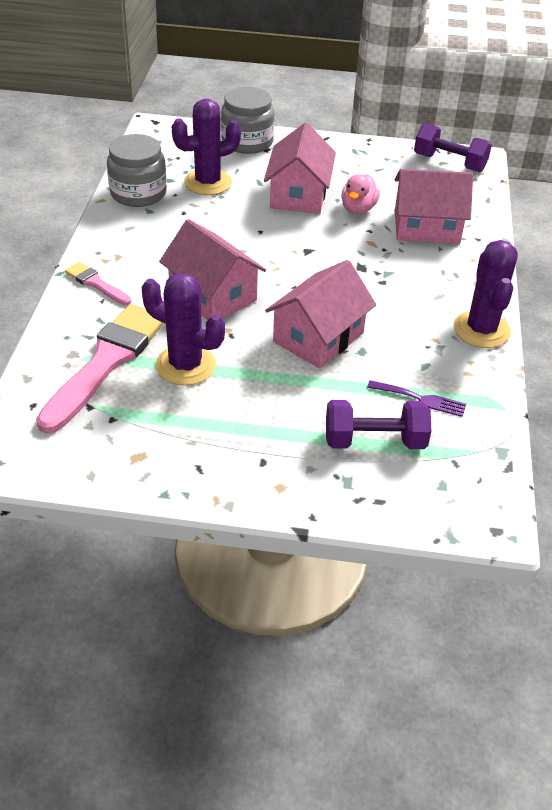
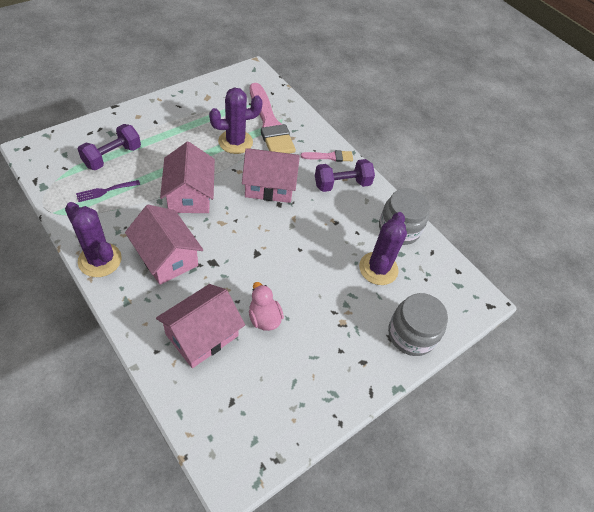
camera: 130 degrees right, 10 degrees up
pink house [264,123,336,214] -> pink house moved to [125,205,203,285]
purple dumbbell [414,123,492,172] -> purple dumbbell moved to [315,159,375,192]

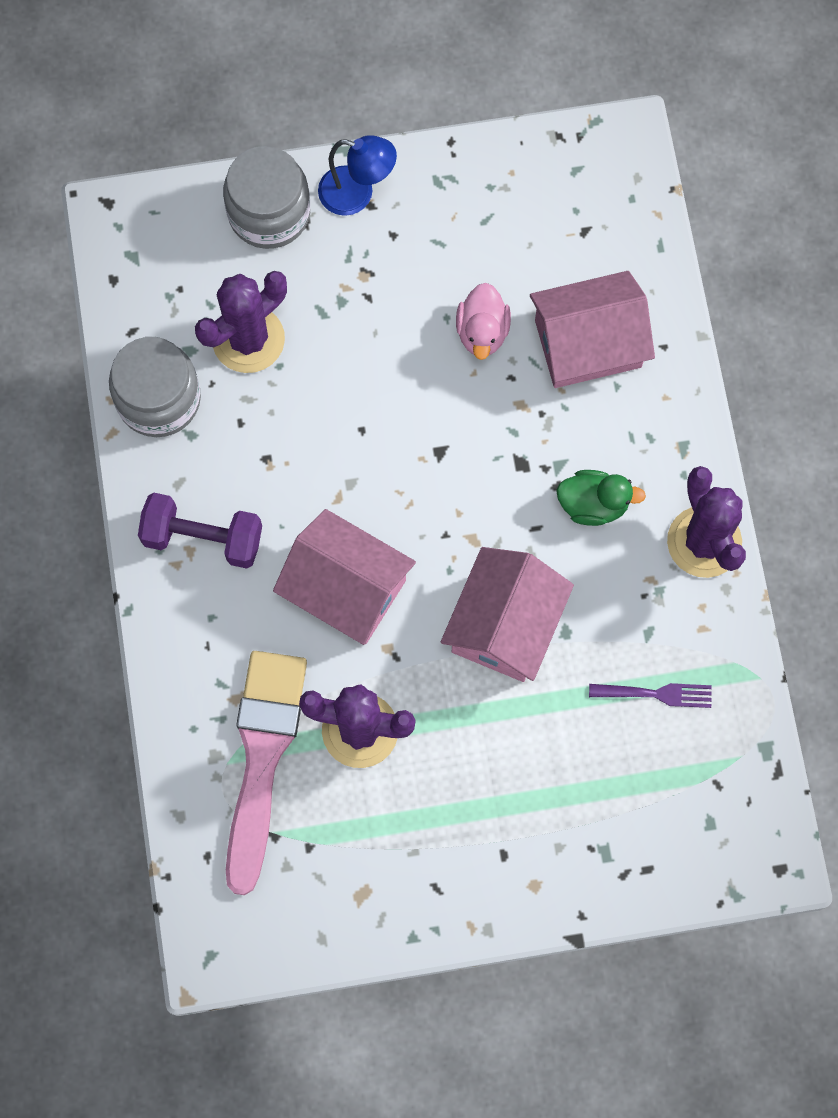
camera: 145 degrees left, 20 degrees up
purple dumbbell [78,124,141,170] -> none
pink house [125,205,203,285] -> green duck [556,470,646,526]
pink brush [301,150,353,162] -> none
none -> blue lamp [318,135,397,216]

